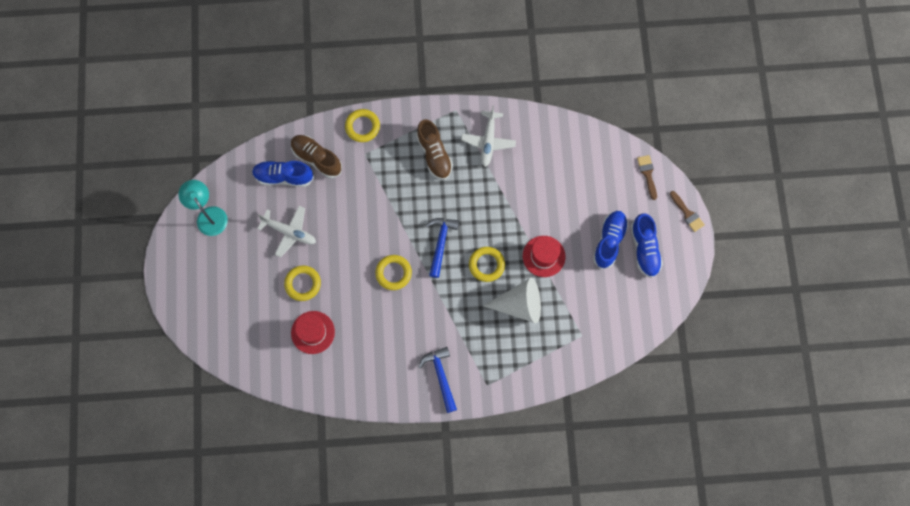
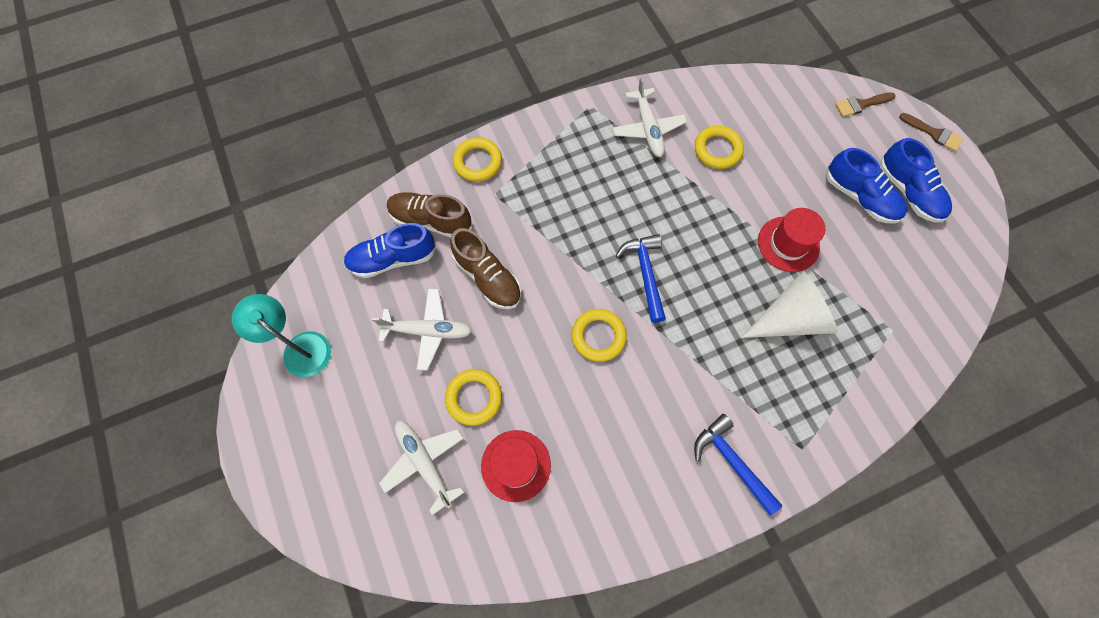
camera: 20 degrees left, 5 degrees down
brown shoe [416,119,453,180] -> brown shoe moved to [450,228,521,309]
yellow ring [469,247,505,282] -> yellow ring moved to [695,125,744,169]
blue shoe [593,211,628,269] -> blue shoe turned 135 degrees clockwise [826,148,907,224]
brown brush [637,155,657,200] -> brown brush turned 75 degrees counterclockwise [835,92,896,117]
none -> white plane [379,421,464,515]

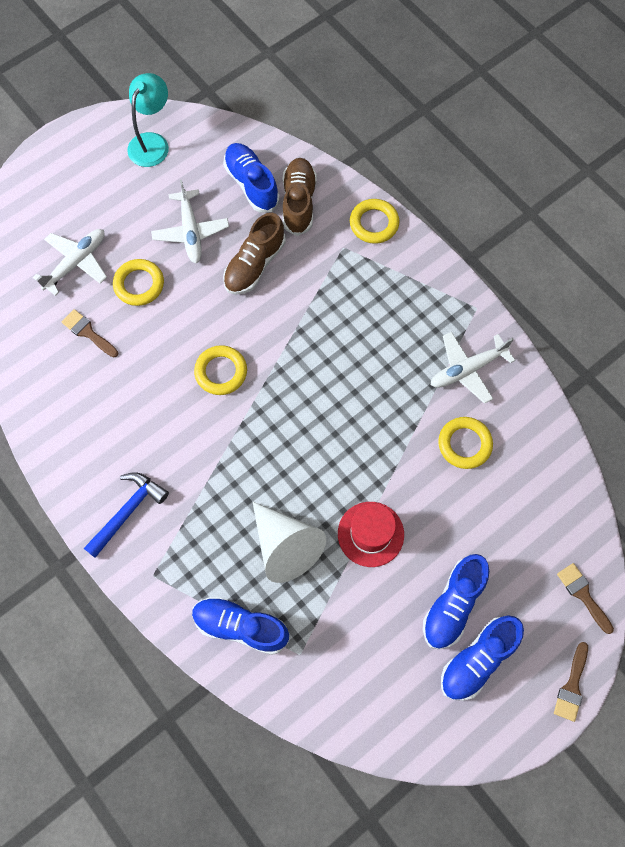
camera: 75 degrees right, 0 degrees up
red hat [481,430,551,502] -> brown brush [61,309,118,358]
blue hammer [616,234,666,323] -> none
none -> blue shoe [192,596,289,655]

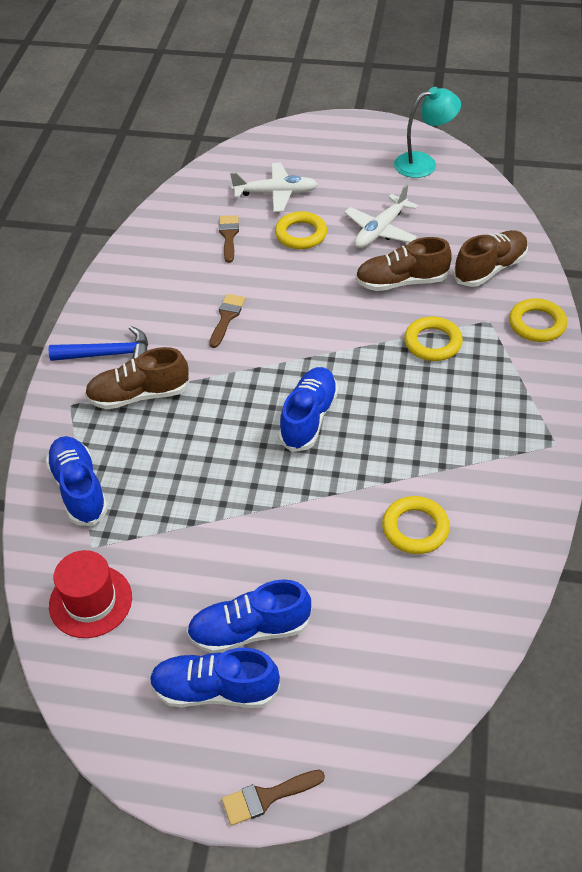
camera: 50 degrees right, 20 degrees down
yellow ring [194,345,247,395] -> yellow ring moved to [404,317,463,361]
blue shoe [223,143,280,213] -> blue shoe moved to [278,367,338,452]
white cone [253,502,326,583] -> none
red hat [338,502,404,567] -> red hat moved to [49,550,132,638]
white plane [431,332,515,404] -> none
brown brush [557,563,614,634] -> brown brush moved to [209,294,245,348]
none -> brown shoe [85,347,190,409]

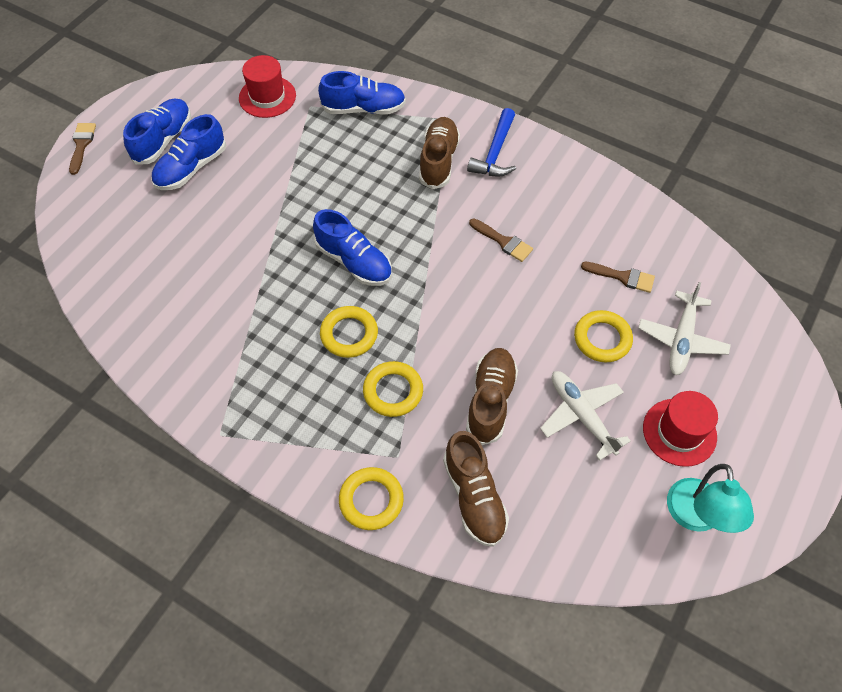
camera: 110 degrees right, 10 degrees up
blue shoe [186,579,311,653] -> blue shoe turned 150 degrees counterclockwise [151,114,226,190]
yellow ring [382,496,450,554] -> yellow ring moved to [320,306,378,358]
none -> red hat [643,391,718,467]

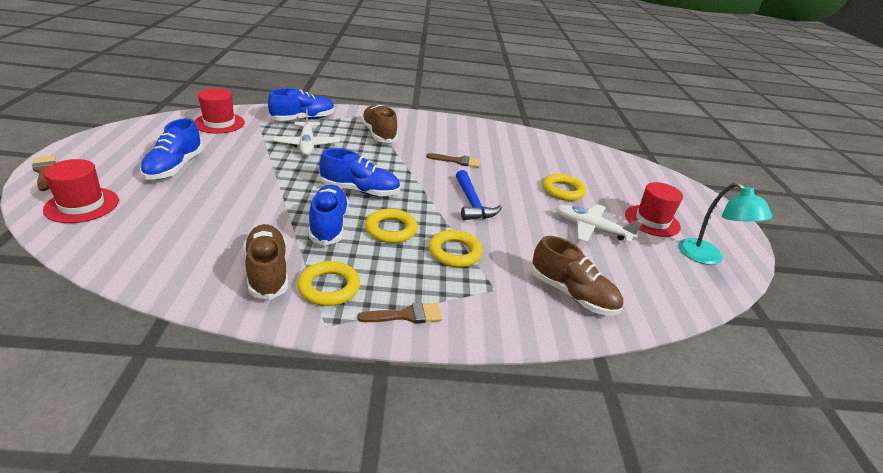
camera: 35 degrees left, 25 degrees down
blue shoe [123,98,191,165] -> blue shoe moved to [309,185,349,246]
yellow ring [339,467,404,530] -> yellow ring moved to [297,261,360,306]
brown shoe [466,348,518,445] -> brown shoe moved to [244,224,288,300]
blue hammer [467,108,516,177] -> blue hammer moved to [456,170,502,220]
brown brush [581,262,655,293] -> brown brush moved to [357,303,442,323]
white plane [638,282,731,375] -> white plane moved to [273,109,340,156]
none -> red hat [43,159,119,223]

